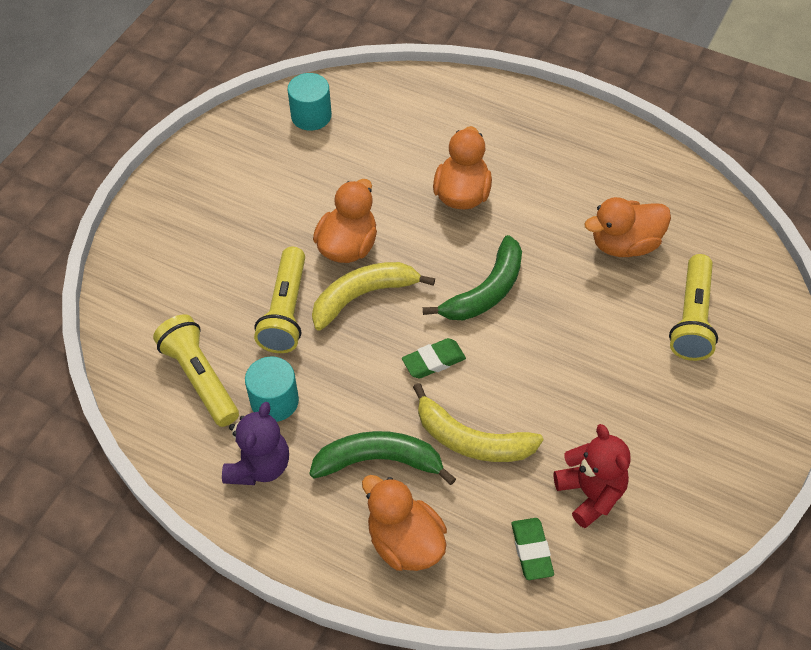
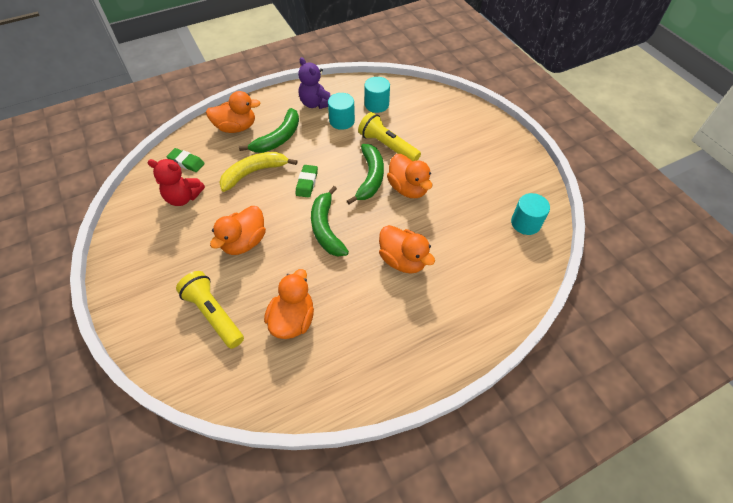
camera: 125 degrees right, 0 degrees up
yellow flashlight [153,314,239,427] -> turquoise cylinder [364,77,390,113]
yellow banana [312,262,435,331] -> green banana [347,144,384,205]
none -> orange duck [210,206,266,255]

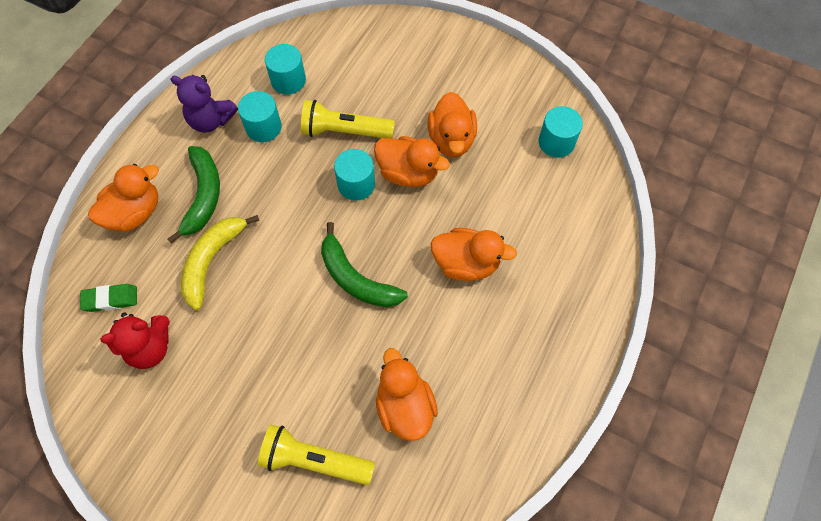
camera: 35 degrees left, 10 degrees up
orange duck [210,206,266,255] -> orange duck moved to [428,92,477,157]
green eraser [296,165,318,198] -> none
green banana [347,144,384,205] -> turquoise cylinder [334,149,375,201]

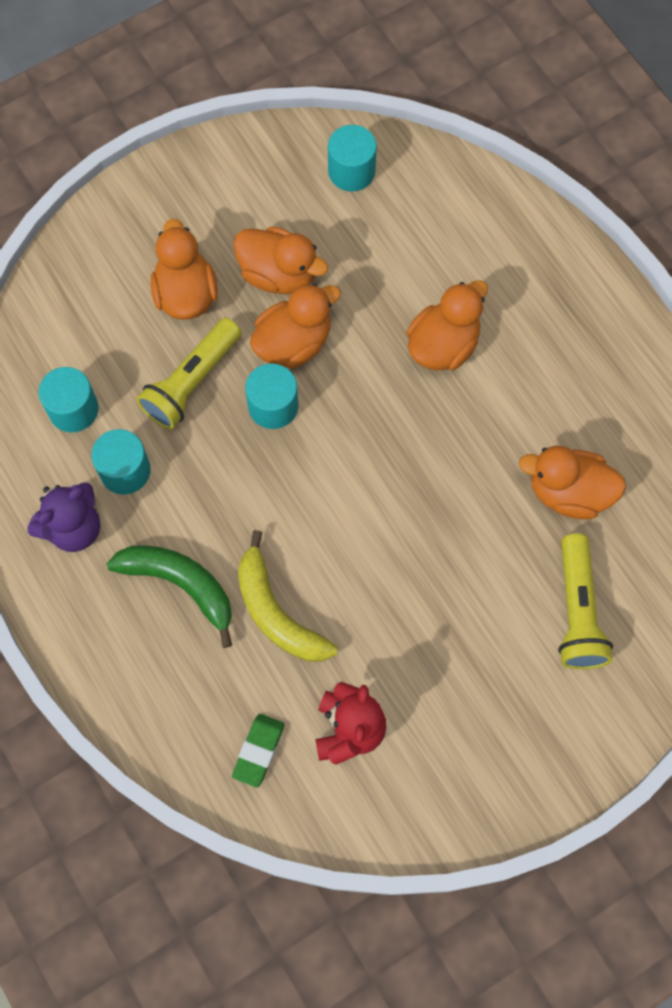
camera: 60 degrees left, 5 degrees up
orange duck [88,164,159,232] -> orange duck moved to [151,219,218,320]
yellow flashlight [258,425,375,485] -> yellow flashlight turned 45 degrees counterclockwise [558,533,613,669]
green banana [321,222,408,307] -> none

